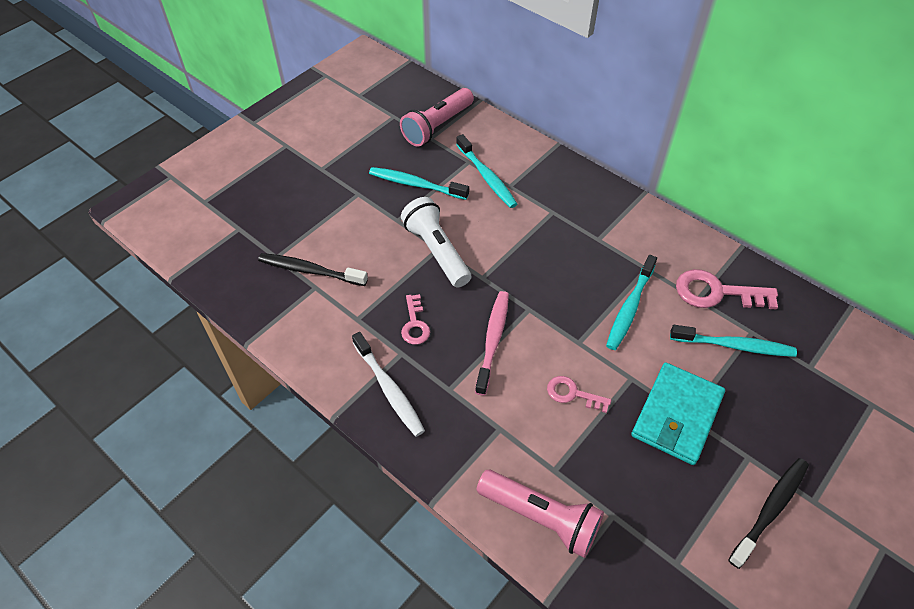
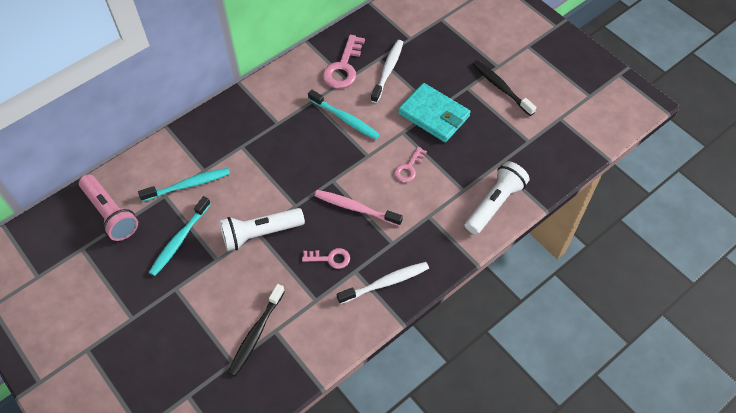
camera: 80 degrees left, 5 degrees up
pink flashlight [477,470,604,558] -> white flashlight [465,161,529,235]
turquoise toothbrush [670,325,797,357] -> white toothbrush [371,40,403,103]

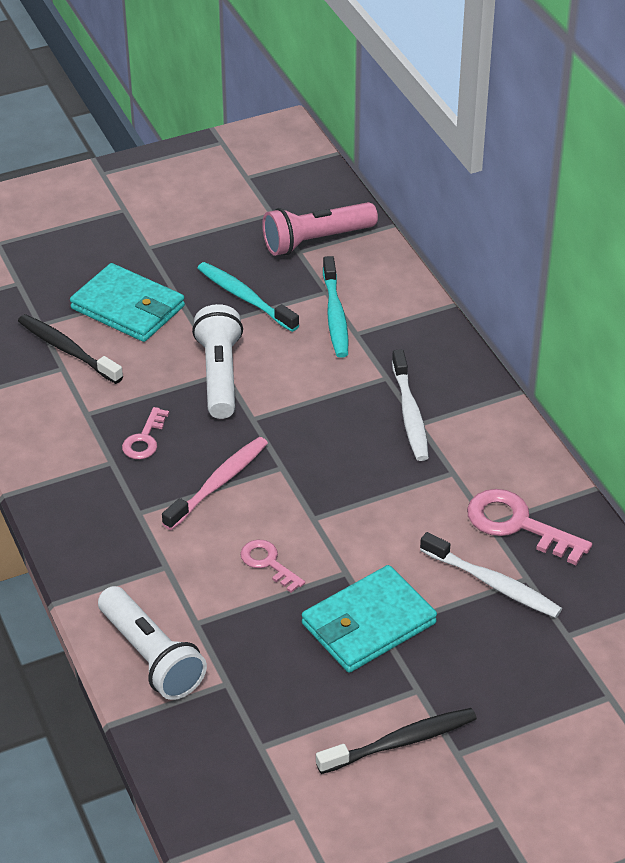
camera: 105 degrees right, 15 degrees down
turquoise toothbrush [308,90,380,140] -> none
white toothbrush [337,262,429,304] -> white toothbrush moved to [392,349,429,461]
none -> turquoise wallet [70,263,185,342]

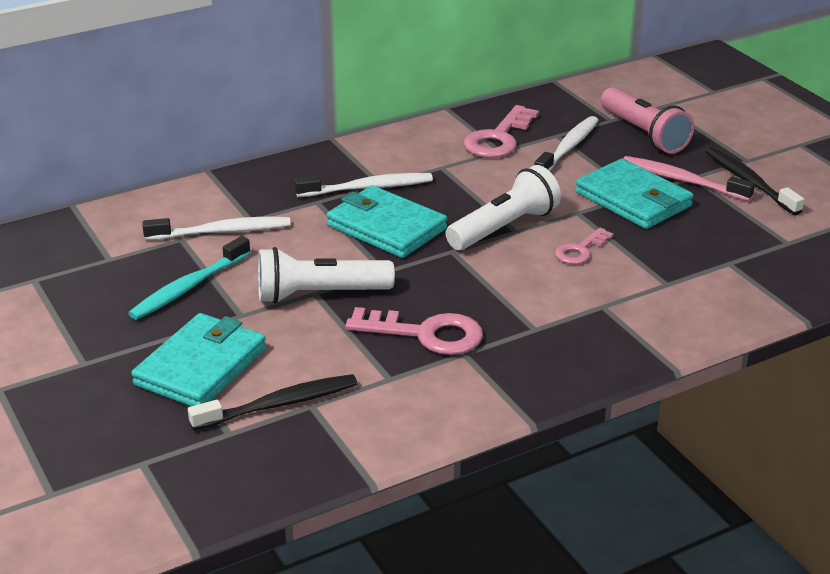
camera: 95 degrees left, 10 degrees down
black toothbrush [18,314,123,384] -> black toothbrush turned 150 degrees counterclockwise [188,374,357,430]
white flashlight [98,586,207,700] -> white flashlight moved to [446,165,561,250]
pink key [122,407,169,459] -> pink key [345,307,483,355], size x1.69
pink toothbrush [162,437,268,530] -> pink toothbrush moved to [623,156,755,201]
pink flashlight [262,202,378,256] -> pink flashlight moved to [600,87,694,154]
turquoise toothbrush [323,256,348,358] -> white toothbrush [142,217,291,240]
none -> turquoise wallet [326,185,447,258]

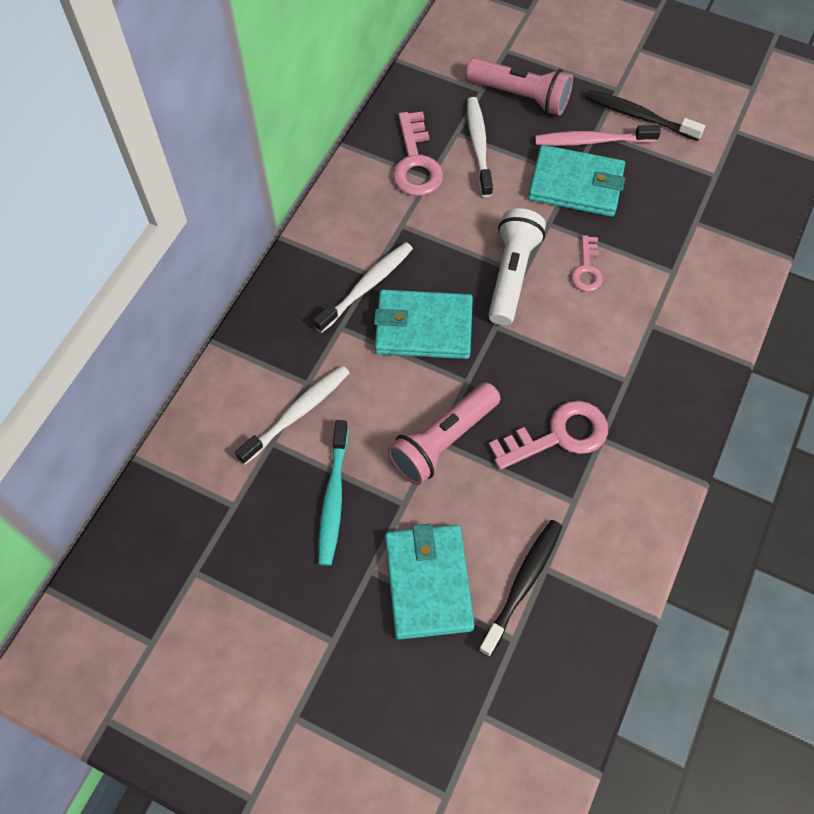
camera: 35 degrees left, 30 degrees up
white flashlight [258,247,395,304] -> pink flashlight [387,382,500,485]

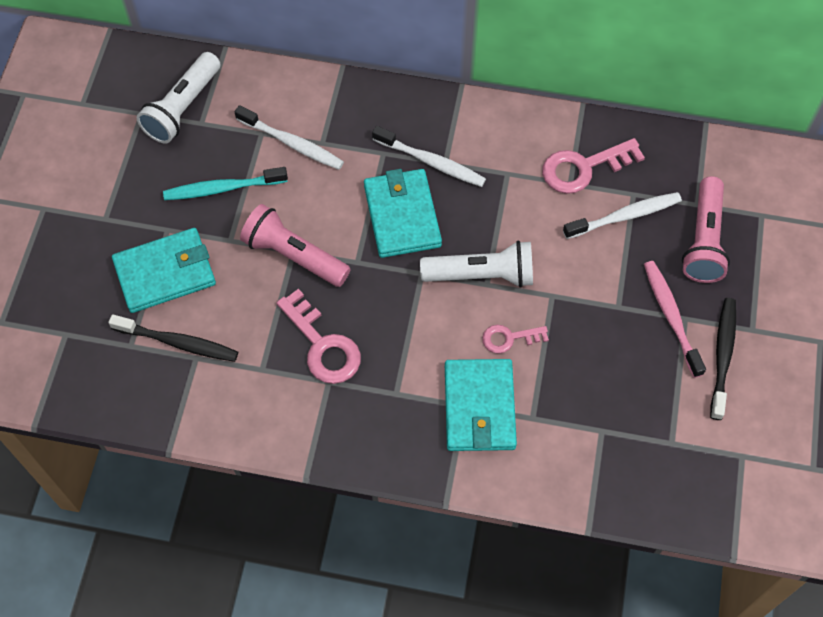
camera: 75 degrees right, 0 degrees up
turquoise wallet [528,145,625,217] -> turquoise wallet moved to [445,359,517,451]
none -> white flashlight [137,52,220,143]

